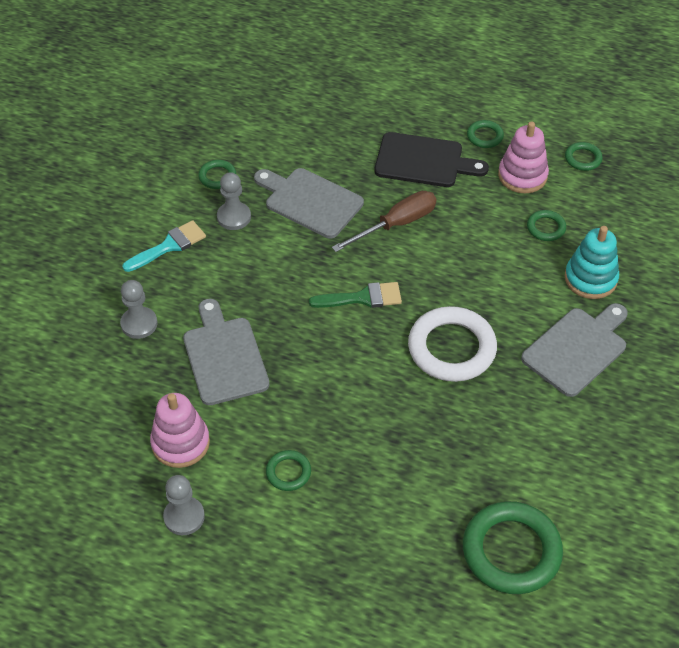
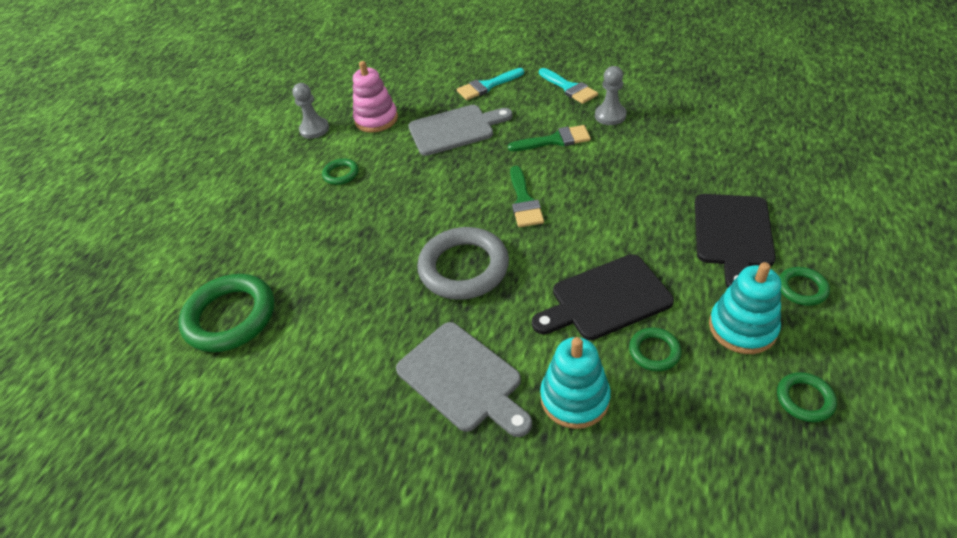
camera: 95 degrees right, 5 degrees down
grey pawn [120,280,157,339] -> turquoise brush [457,68,524,100]
green ring [198,160,236,189] -> none
grey cutting board [254,168,364,239] -> none
brown screwdriver [332,191,437,252] -> none
white ring [408,306,497,382] -> grey ring [417,227,509,300]
pink stacking toy [498,121,549,193] -> turquoise stacking toy [709,262,781,354]
none -> green brush [508,125,591,151]
none -> black cutting board [532,254,674,340]

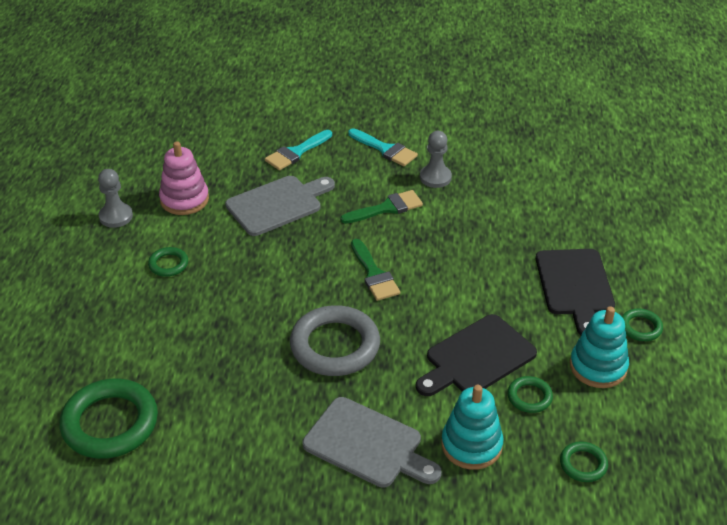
camera: 20 degrees left, 5 degrees down
green ring [777,372,837,422] -> green ring moved to [560,441,608,482]

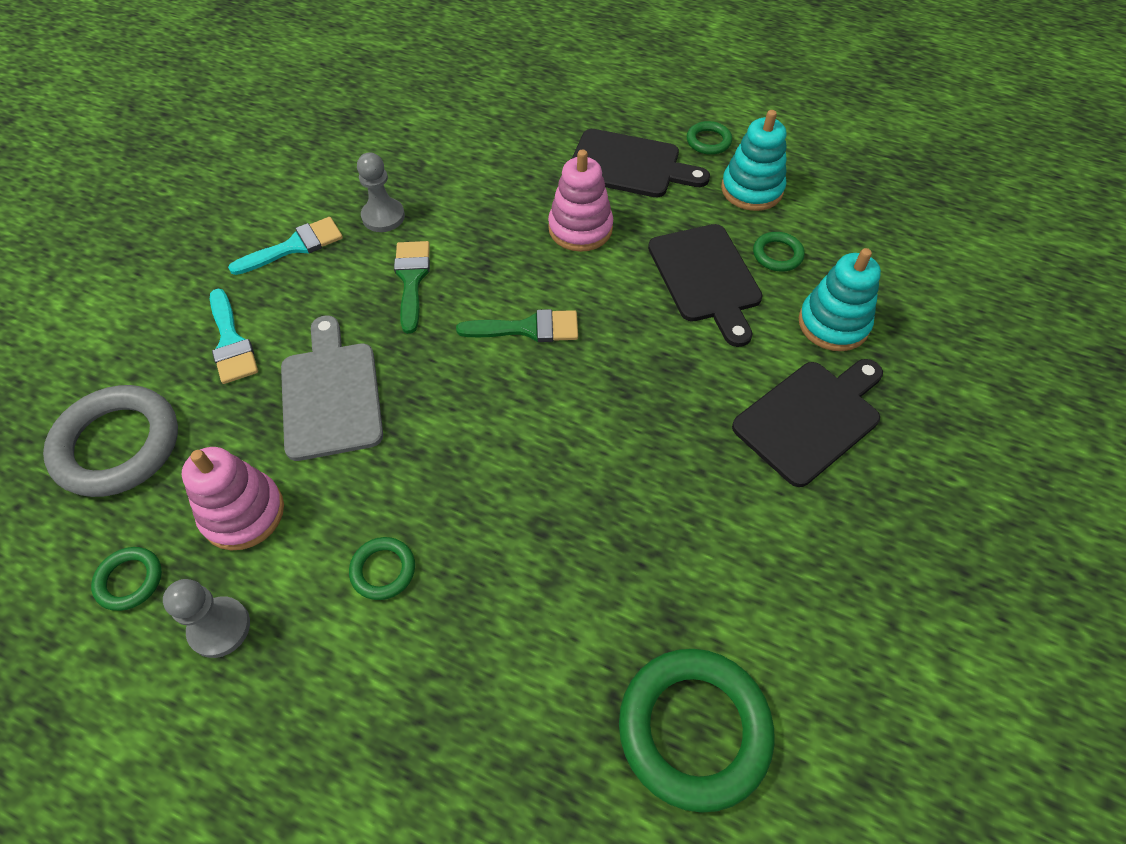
camera: 70 degrees left, 15 degrees up
grey ring [290,305,380,376] -> grey ring moved to [43,385,178,497]
grey cutting board [303,397,442,488] -> black cutting board [732,359,883,487]
green ring [560,441,608,482] -> green ring moved to [91,547,162,611]
none -> pink stacking toy [548,149,613,252]

